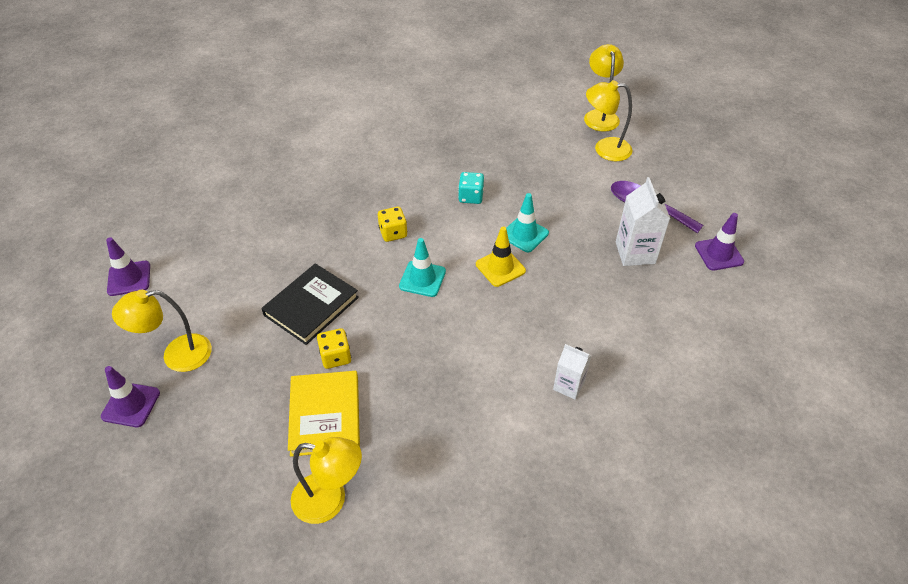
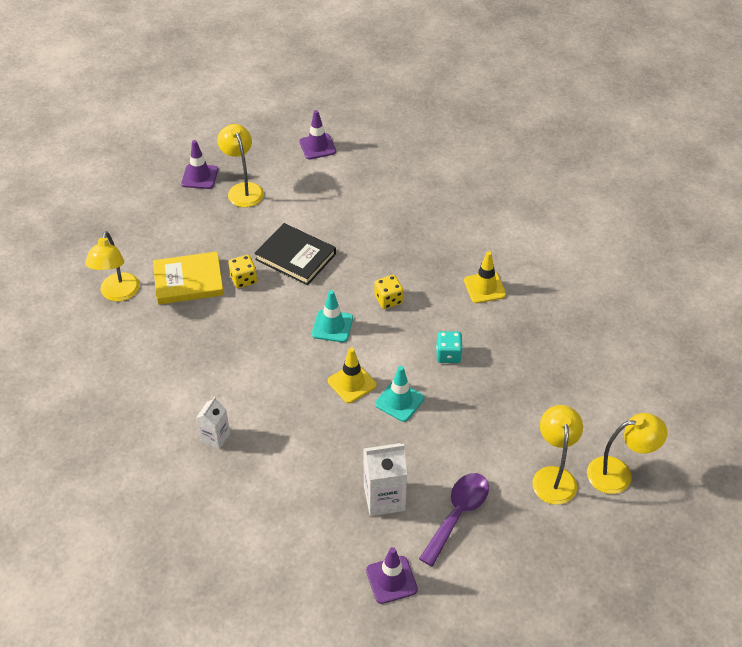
camera: 85 degrees right, 0 degrees up
none -> yellow traffic cone [464,251,506,303]

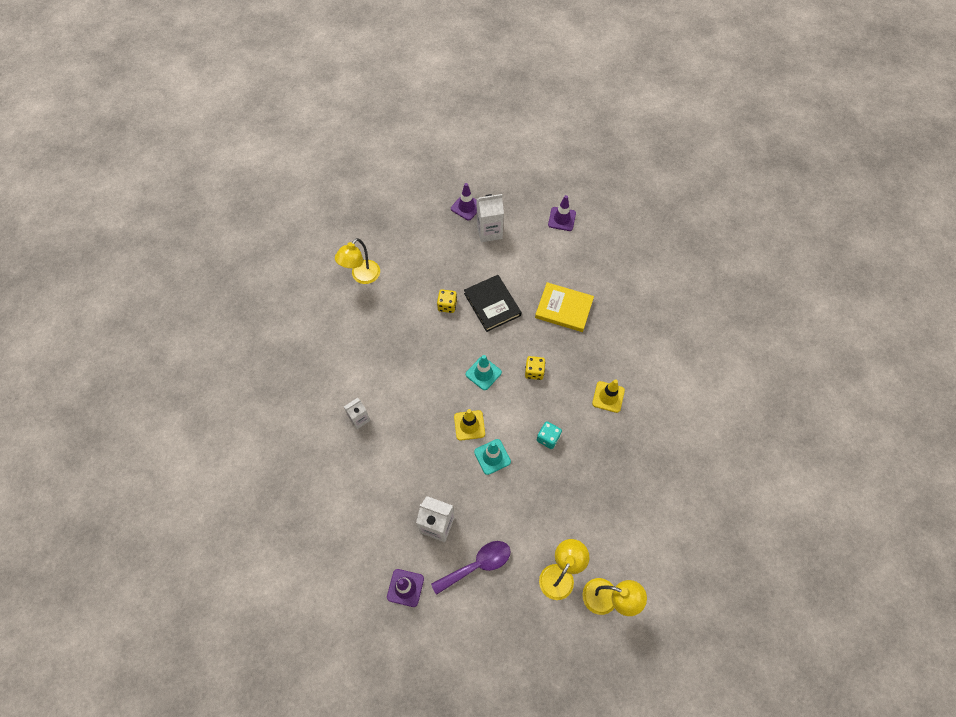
camera: 30 degrees right, 15 degrees up
yellow book [153,251,224,305] -> yellow book moved to [535,282,594,332]
yellow lamp [217,124,264,207] -> white carton [477,194,504,242]

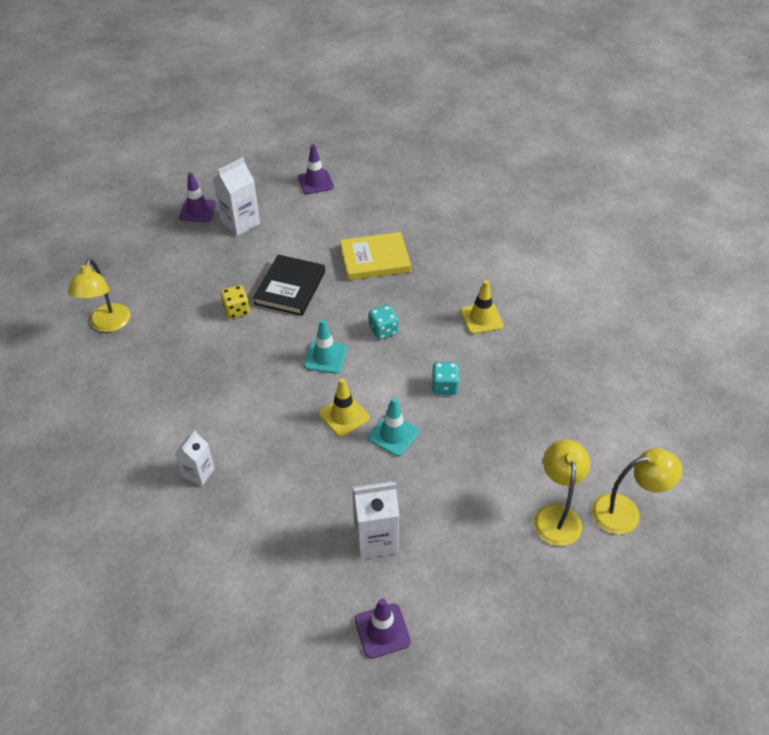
camera: 30 degrees left, 15 degrees down
purple spoon [431,541,511,595] -> none
black book [464,275,522,332] -> black book turned 75 degrees clockwise [253,255,325,316]
yellow dice [525,356,545,380] -> turquoise dice [369,305,398,340]

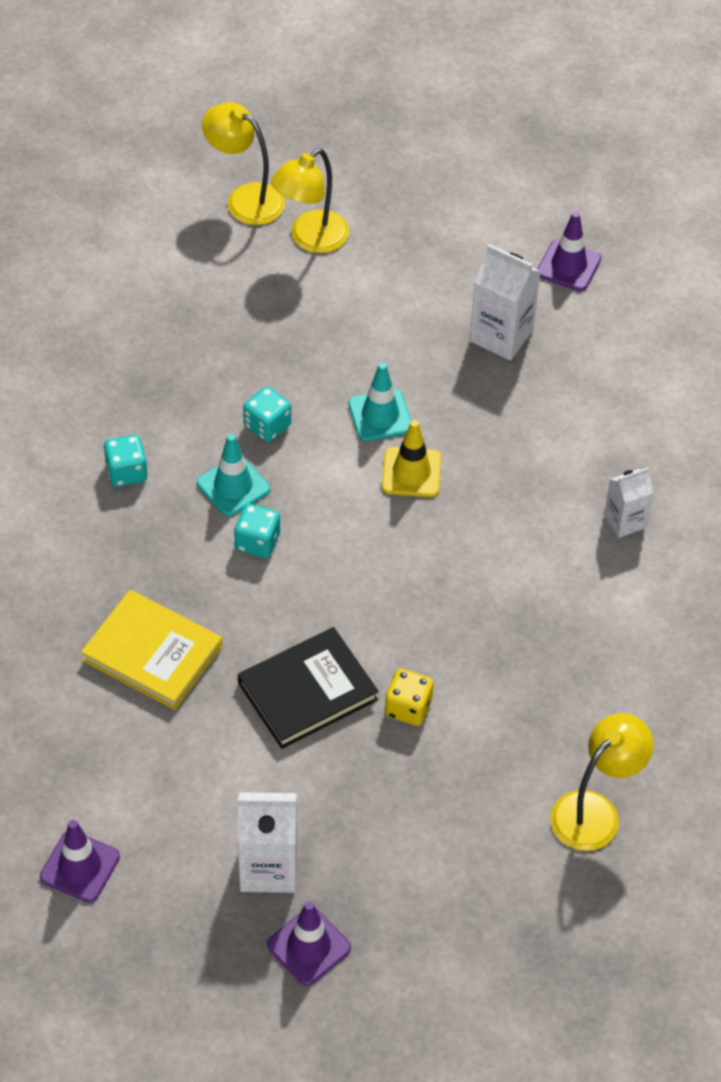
camera: 140 degrees left, 5 degrees up
turquoise traffic cone [304,319,347,374] -> turquoise traffic cone moved to [197,434,270,516]
yellow traffic cone [460,280,503,334] -> turquoise dice [104,435,147,487]

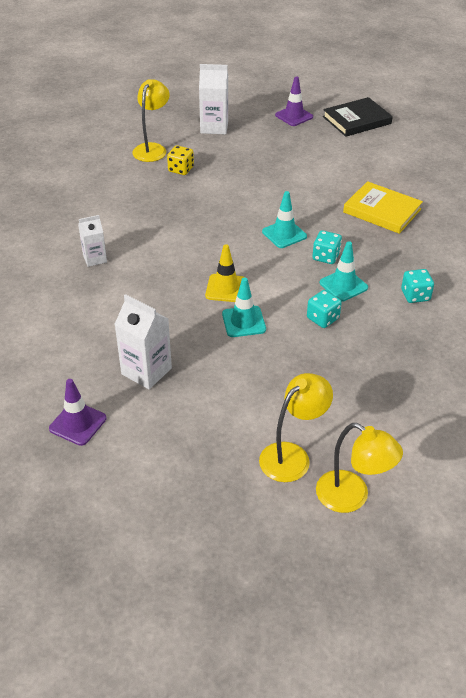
camera: 175 degrees left, 10 degrees down
purple traffic cone [40,820,120,903] -> none
white carton [237,792,297,893] -> white carton moved to [199,64,228,134]
black book [238,627,379,749] -> black book moved to [323,97,393,137]
yellow dice [385,669,433,726] -> yellow dice moved to [167,145,194,175]
yellow lamp [550,713,654,851] -> yellow lamp turned 150 degrees clockwise [132,79,169,162]
none -> turquoise traffic cone [262,191,307,248]

